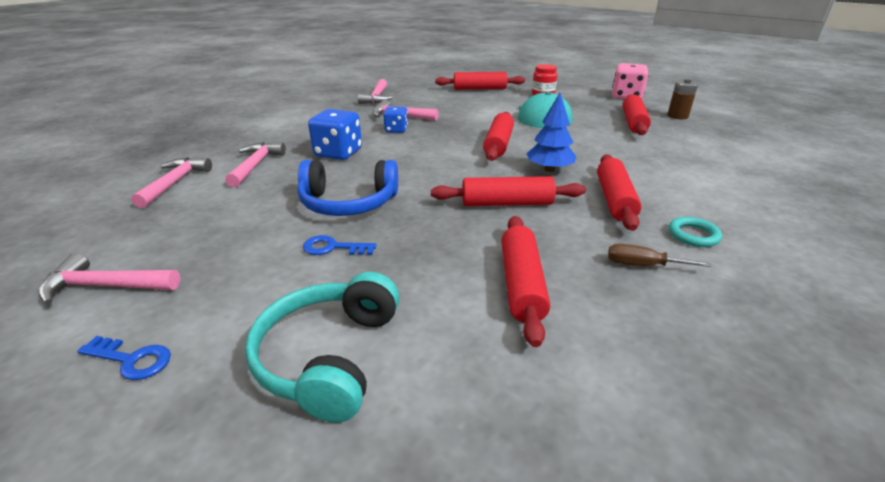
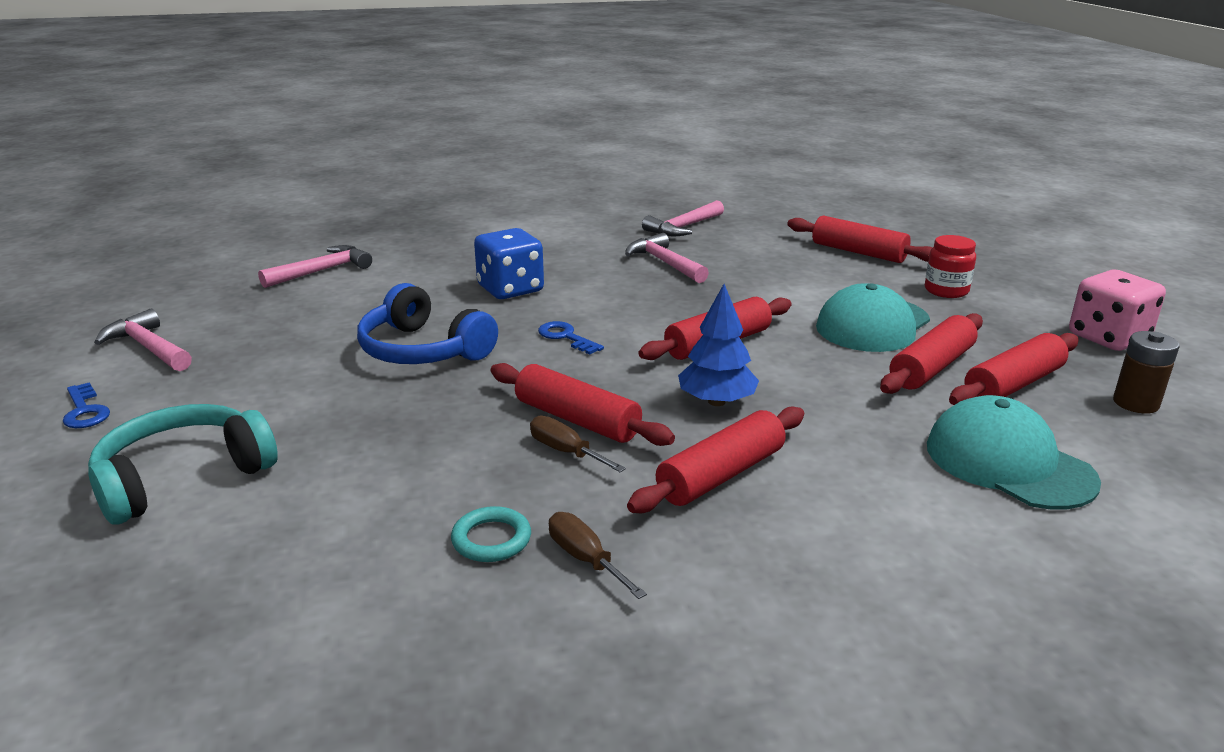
camera: 40 degrees right, 5 degrees down
pink hammer [225,142,286,187] -> none
blue key [303,235,377,255] -> blue key moved to [538,321,604,355]
blue dice [383,106,408,133] -> none
red rolling pin [501,216,550,347] -> red rolling pin moved to [880,313,983,394]
turquoise ring [669,217,722,247] -> turquoise ring moved to [451,506,531,562]
none -> brown screwdriver [530,416,626,472]
none -> turquoise cap [927,395,1101,509]

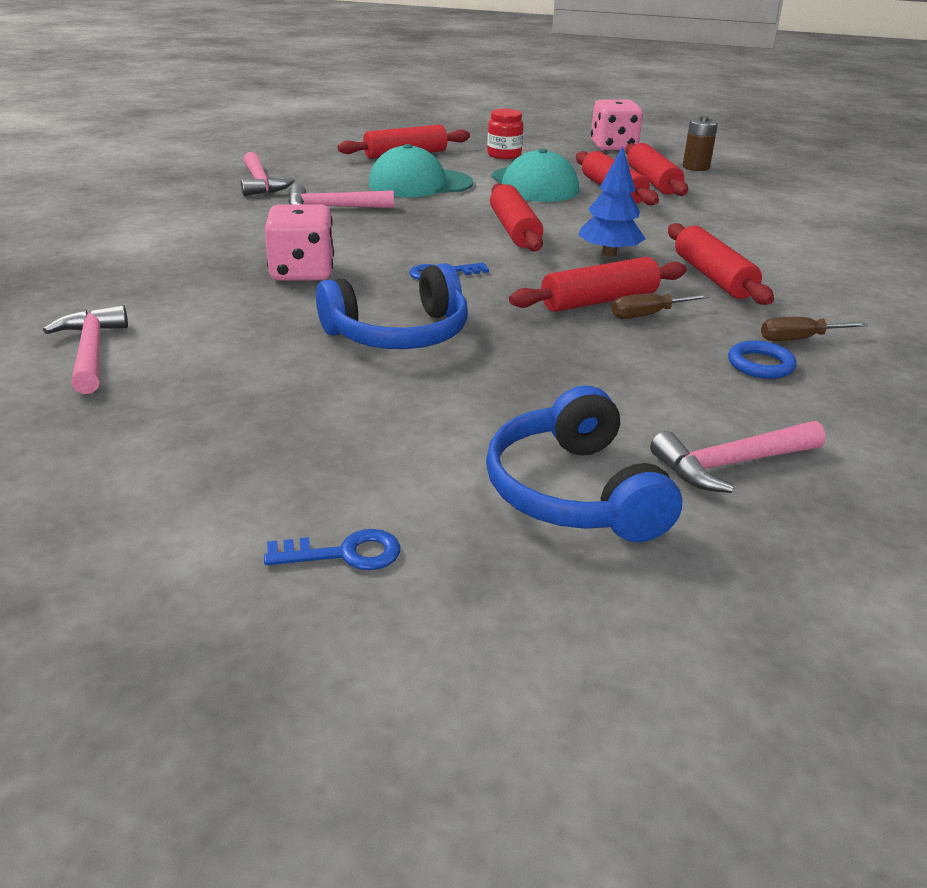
camera: 65 degrees left, 5 degrees up
turquoise headphones [88,404,278,525] -> blue headphones [486,386,682,542]
pink hammer [94,309,192,371] -> pink hammer moved to [650,421,826,493]
turquoise ring [451,506,531,562] -> blue ring [728,341,796,379]
blue dice [474,228,544,299] -> pink dice [265,204,334,281]
turquoise cap [927,395,1101,509] -> turquoise cap moved to [369,144,473,197]

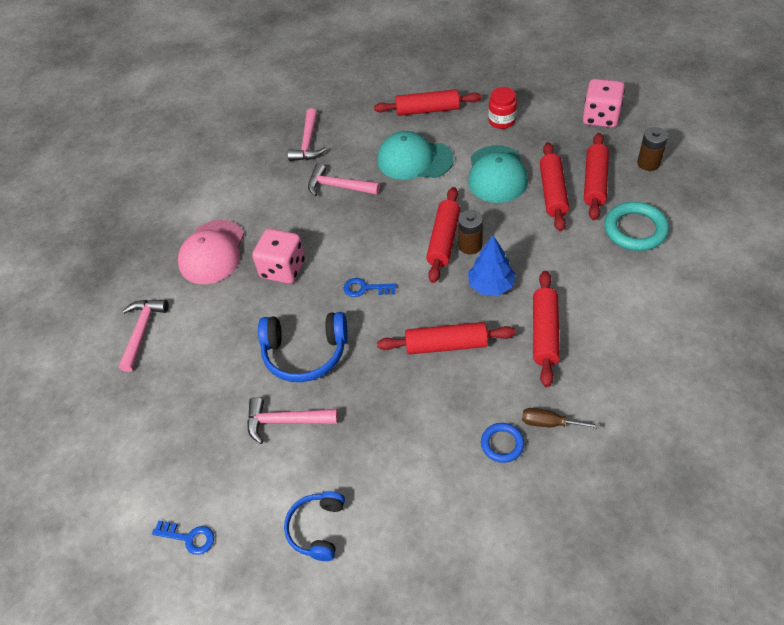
camera: 30 degrees right, 20 degrees up
blue headphones [486,386,682,542] -> blue headphones [284,491,345,561], size x0.64
brown screwdriver [612,293,709,319] -> none
pink hammer [650,421,826,493] -> pink hammer moved to [247,397,338,444]
none -> pink cap [178,220,244,284]
none -> brown battery [458,210,483,254]
none -> turquoise ring [604,202,669,251]

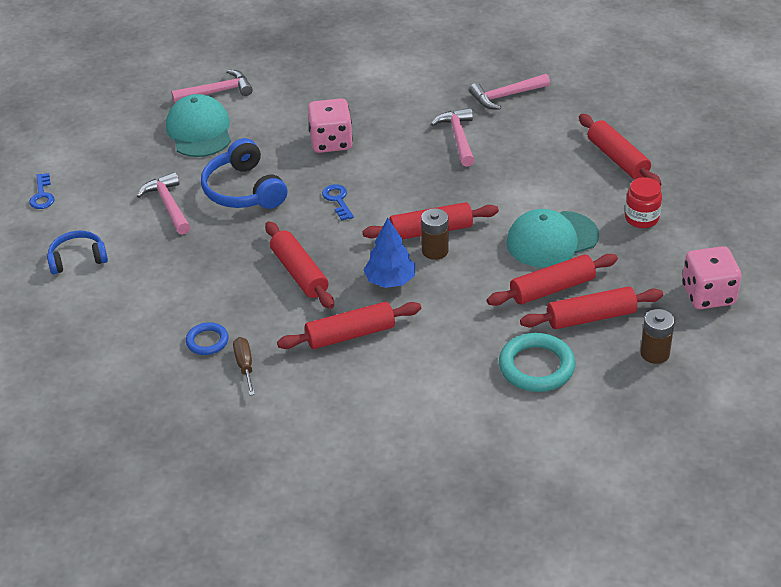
camera: 60 degrees right, 10 degrees down
pink cap [178,220,244,284] -> none
turquoise cap [377,131,454,180] -> turquoise cap moved to [166,94,231,157]

